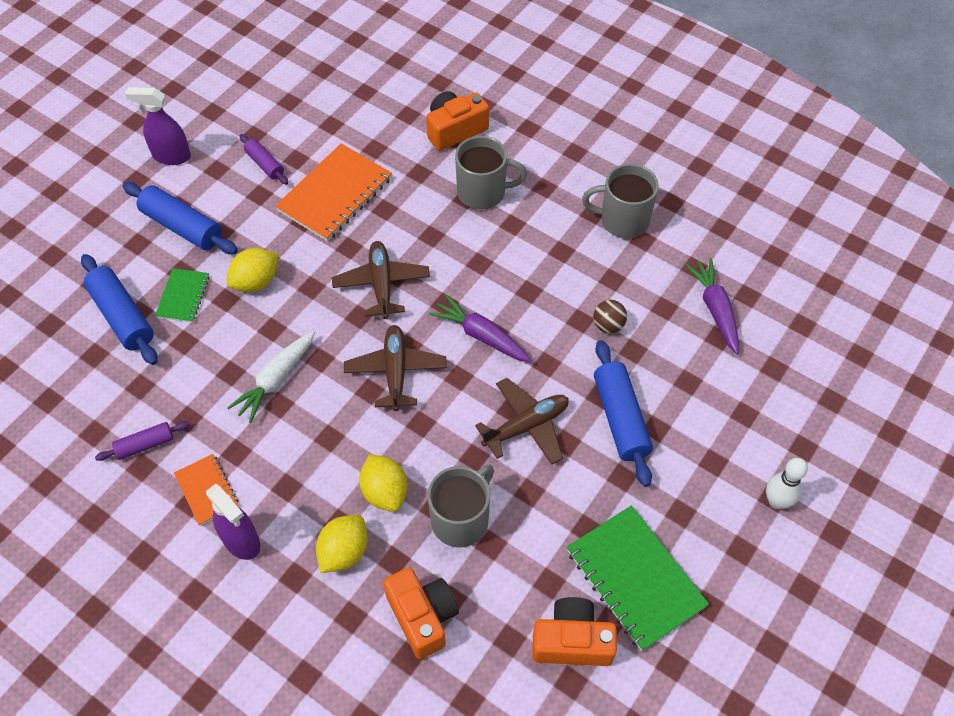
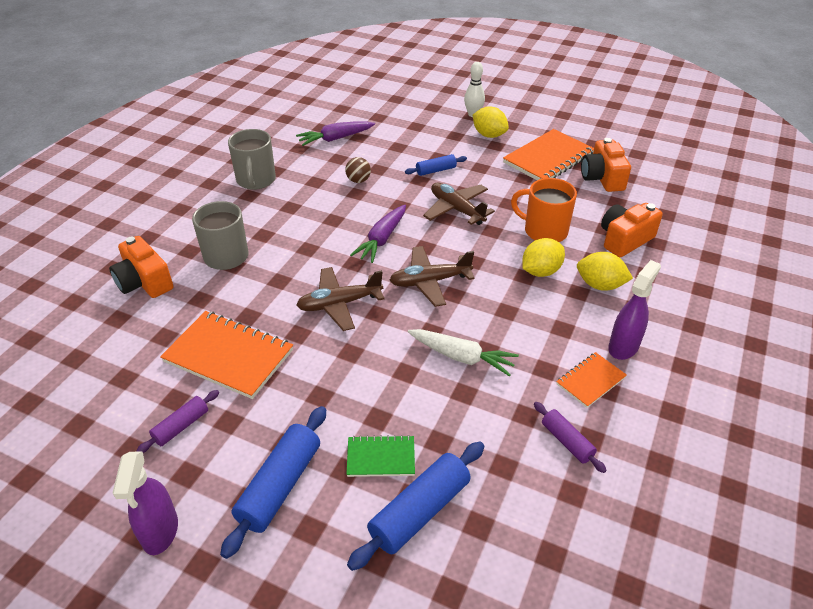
camera: 100 degrees left, 15 degrees down
yellow lemon [227,248,279,292] -> yellow lemon moved to [473,107,509,138]
grey mug [427,465,494,547] -> orange mug [511,178,577,242]
green notebook [567,505,709,651] -> orange notebook [503,129,594,180]
blue rolling pin [594,340,653,487] -> blue rolling pin [405,154,467,176], size x0.57

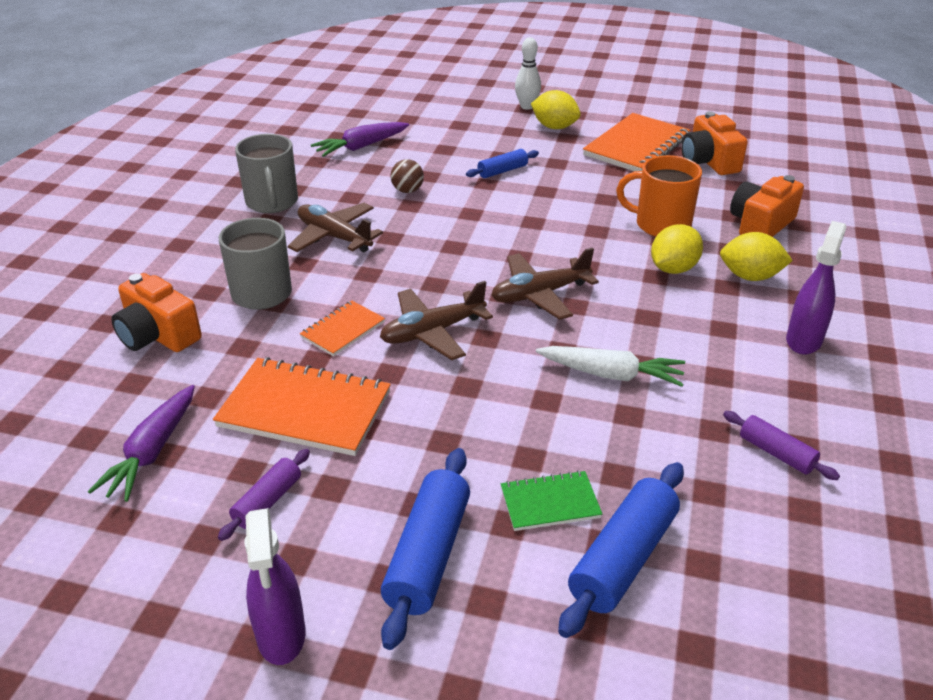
camera: 10 degrees left, 5 degrees down
purple carrot [350,205,406,263] -> purple carrot moved to [88,385,195,502]
brown plane [423,183,495,225] -> brown plane moved to [288,203,383,252]
orange notebook [556,352,627,408] -> orange notebook moved to [300,301,385,356]

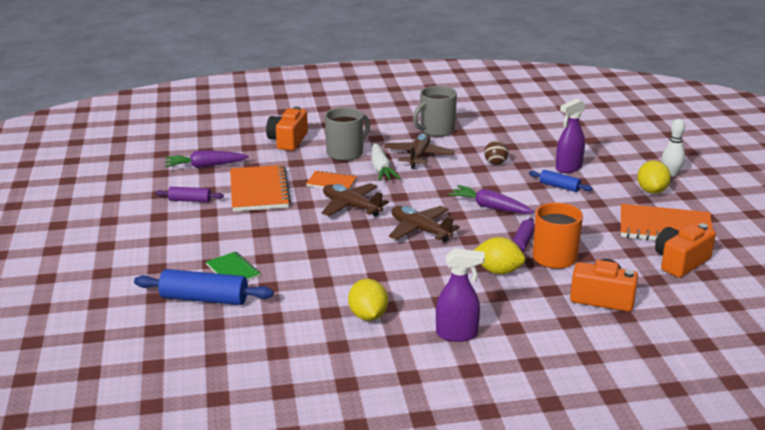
camera: 65 degrees right, 10 degrees down
purple spray bottle [244,508,305,665] -> purple spray bottle moved to [556,98,586,173]
purple carrot [311,122,409,157] -> purple carrot moved to [448,185,534,214]
blue rolling pin [381,448,470,650] -> none
white carrot [536,346,685,387] -> white carrot moved to [371,143,401,181]
yellow lemon [720,232,793,281] -> yellow lemon moved to [348,279,388,321]
purple rolling pin [723,411,840,480] -> purple rolling pin moved to [512,218,535,252]

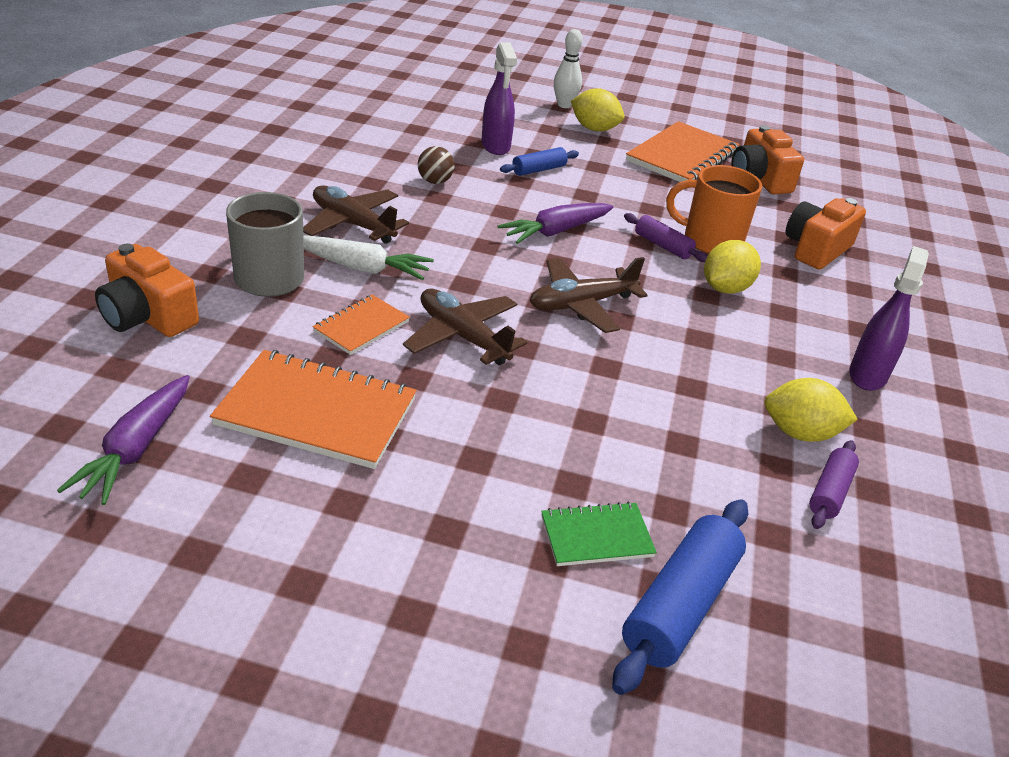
camera: 70 degrees left, 10 degrees up
purple rolling pin [155,187,224,202] -> purple rolling pin moved to [809,440,859,529]
brown plane [321,183,389,217] -> brown plane turned 75 degrees clockwise [403,289,527,365]
grey mug [413,86,457,137] -> none

